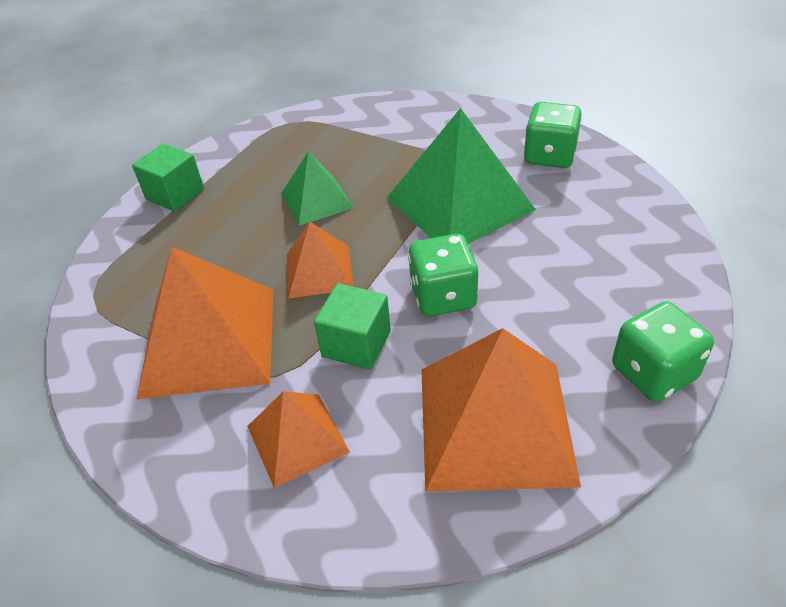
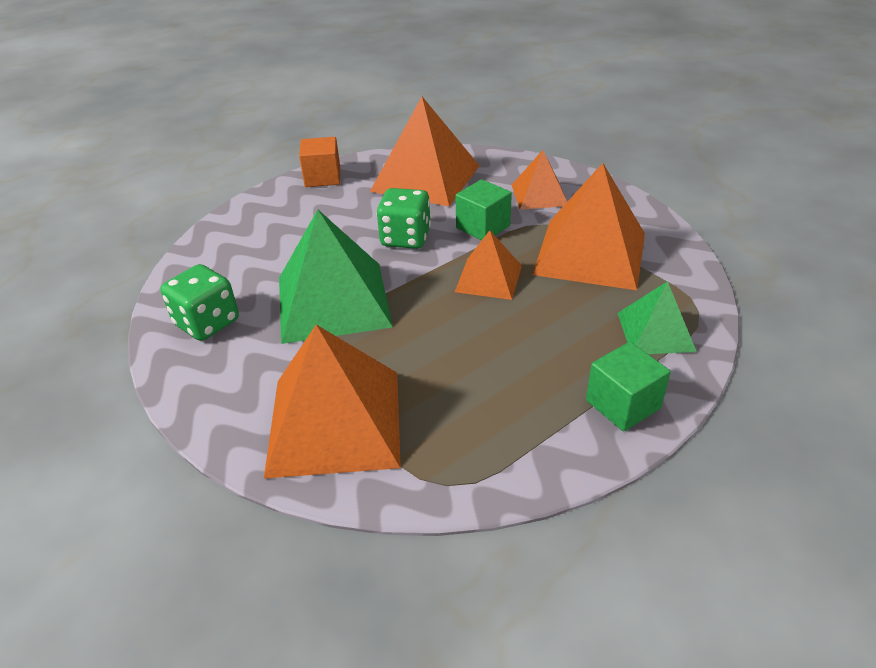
camera: 160 degrees left, 5 degrees down
green pyramid [281,152,354,226] -> green pyramid moved to [618,281,697,354]
green dice [612,301,714,402] -> orange cube [299,137,340,187]
none -> orange pyramid [264,325,401,479]

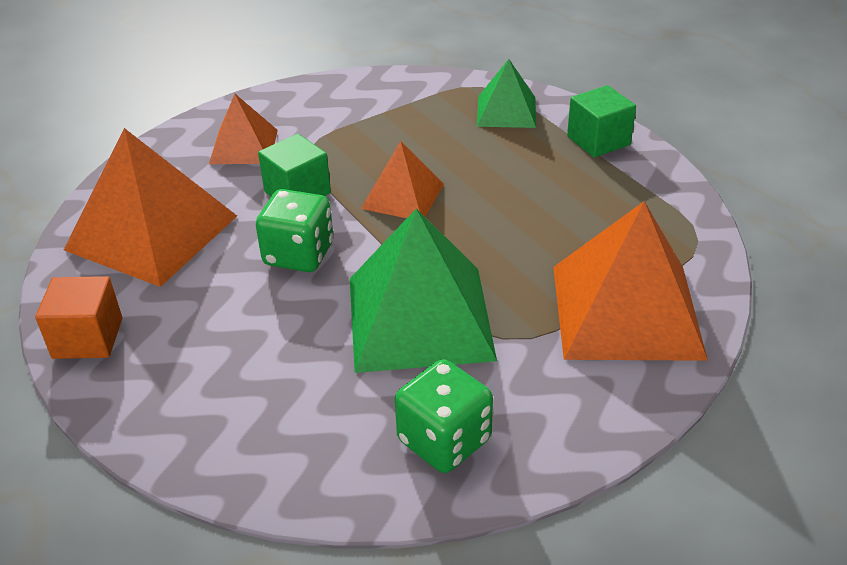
camera: 85 degrees left, 0 degrees up
orange pyramid [532,163,645,290] -> none

